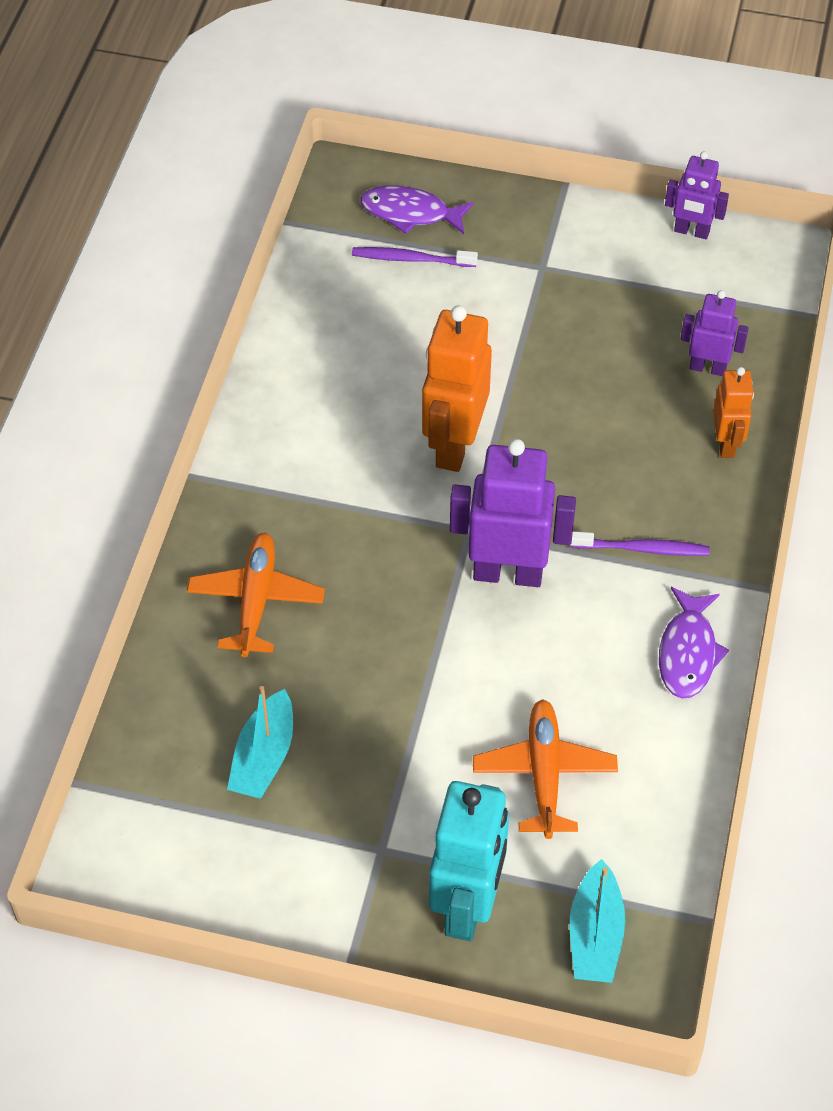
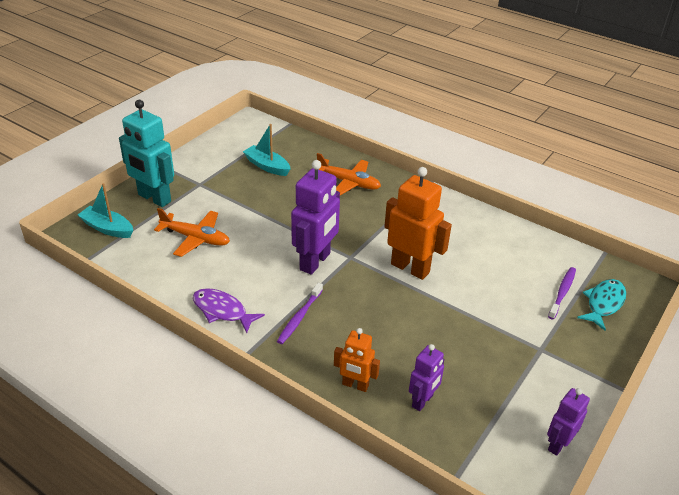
camera: 110 degrees right, 15 degrees down
purple fish [360,185,474,234] -> turquoise fish [577,279,626,331]

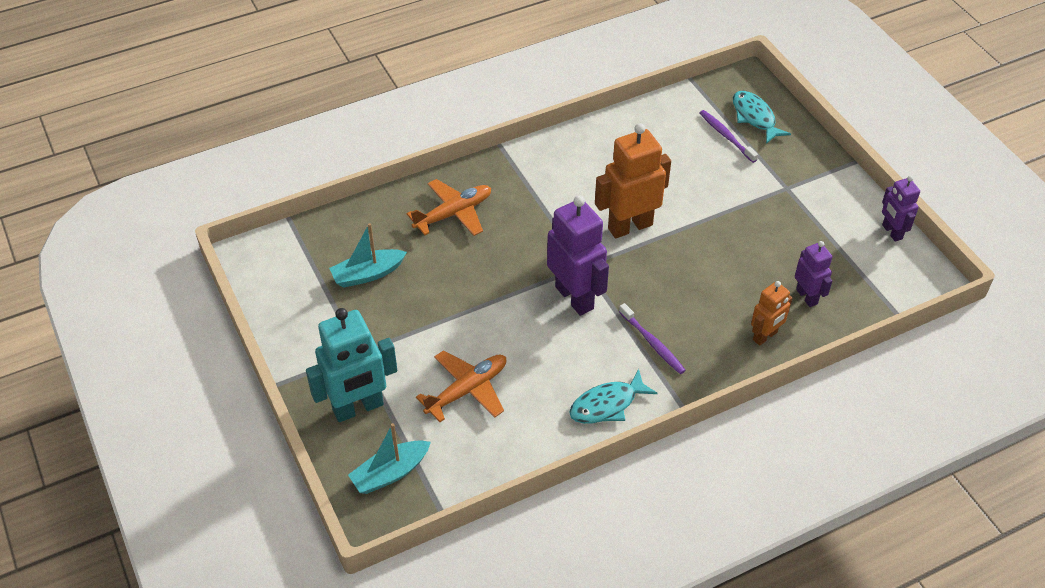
camera: 60 degrees left, 10 degrees up
purple fish [193,288,265,333] -> turquoise fish [569,369,658,424]

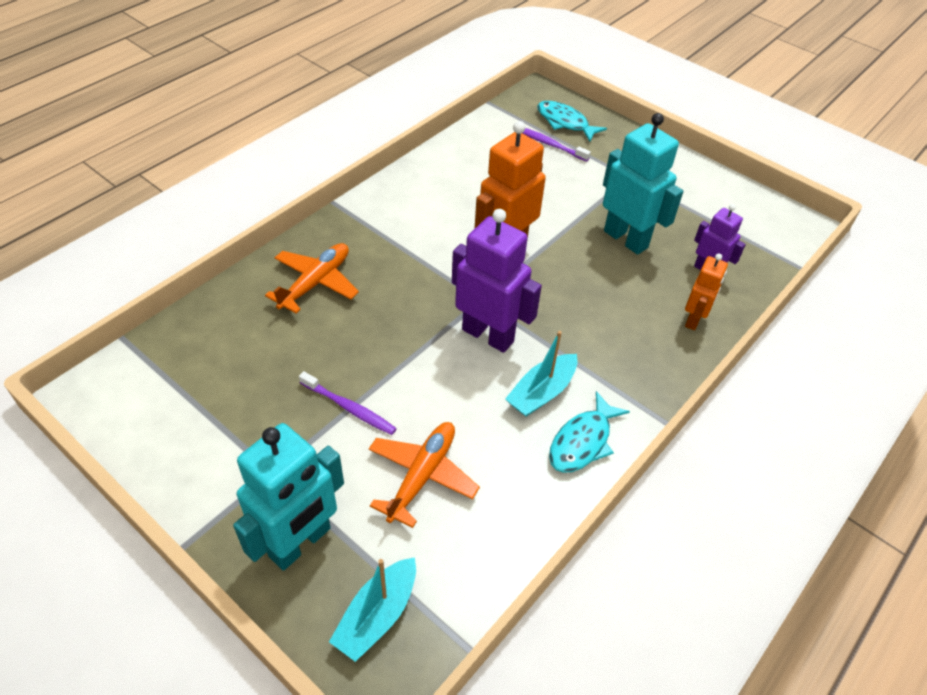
camera: 25 degrees left, 0 degrees up
turquoise boat [329,223,407,288] -> turquoise boat moved to [505,331,577,417]
purple toothbrush [619,303,686,374] -> purple toothbrush moved to [299,371,397,435]
purple robot [882,176,920,242] -> none
none -> turquoise robot [603,113,683,255]

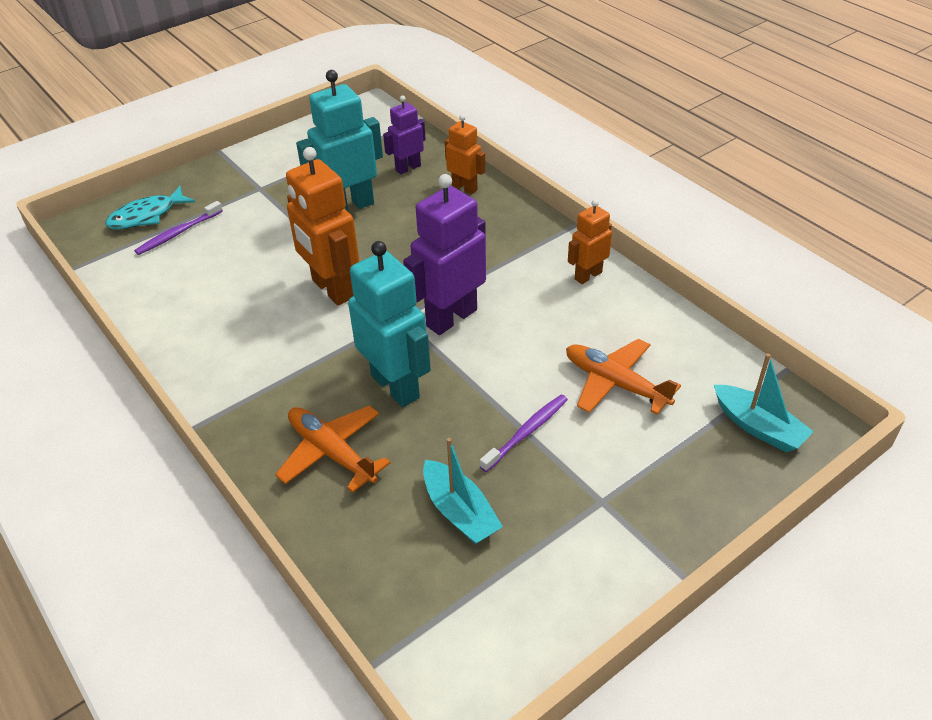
camera: 75 degrees left, 5 degrees down
turquoise robot [233,423,344,571] -> turquoise robot moved to [348,241,431,407]
turquoise boat [505,331,577,417] -> turquoise boat moved to [423,438,503,544]
turquoise fish [549,391,630,473] -> orange robot [568,199,612,284]

